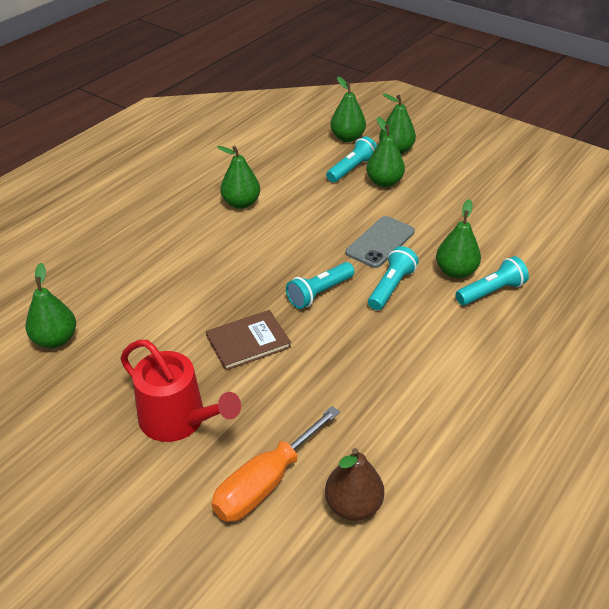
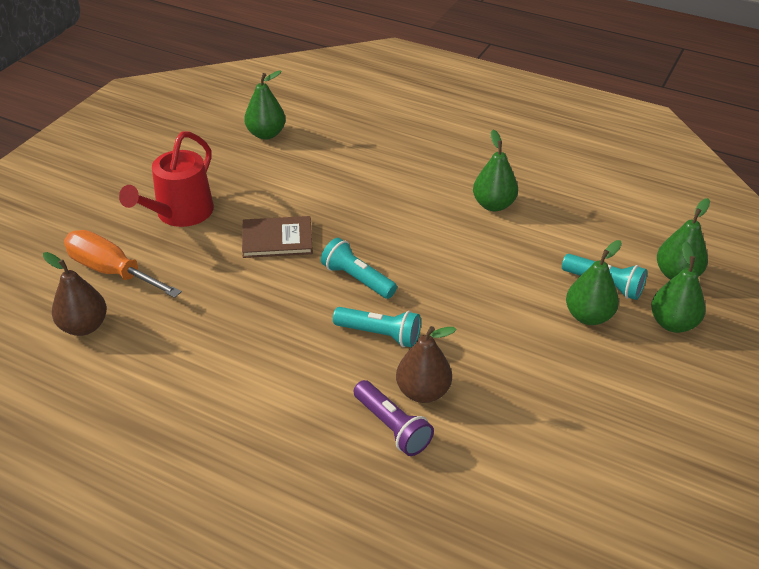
camera: 80 degrees right, 0 degrees up
brown book [206,310,291,371] -> brown book turned 60 degrees counterclockwise [242,216,313,258]
grey phone [346,216,415,268] -> none
green pear [436,199,481,278] -> brown pear [396,326,457,403]
turquoise flashlight [455,256,529,305] -> purple flashlight [354,380,434,456]

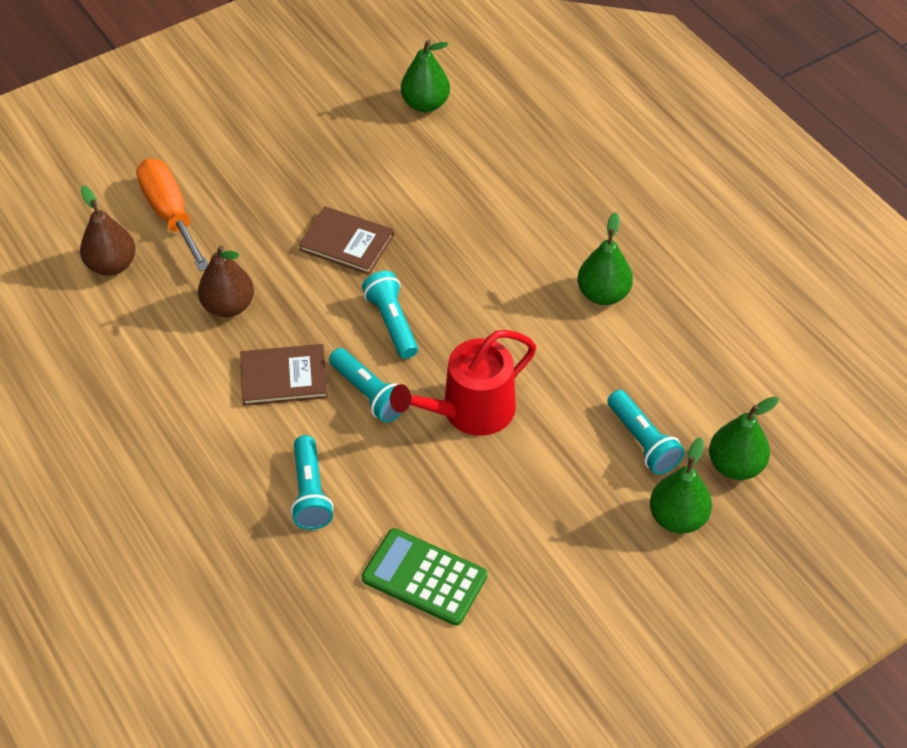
camera: 30 degrees right, 10 degrees up
red watering can [119,131,214,227] -> red watering can moved to [390,330,536,436]
purple flashlight [354,380,434,456] -> turquoise flashlight [290,435,334,530]
brown pear [396,326,457,403] -> brown pear moved to [198,245,254,317]
green pear [566,240,622,325] -> none
none -> brown book [240,344,328,406]
none -> green calculator [362,528,487,626]

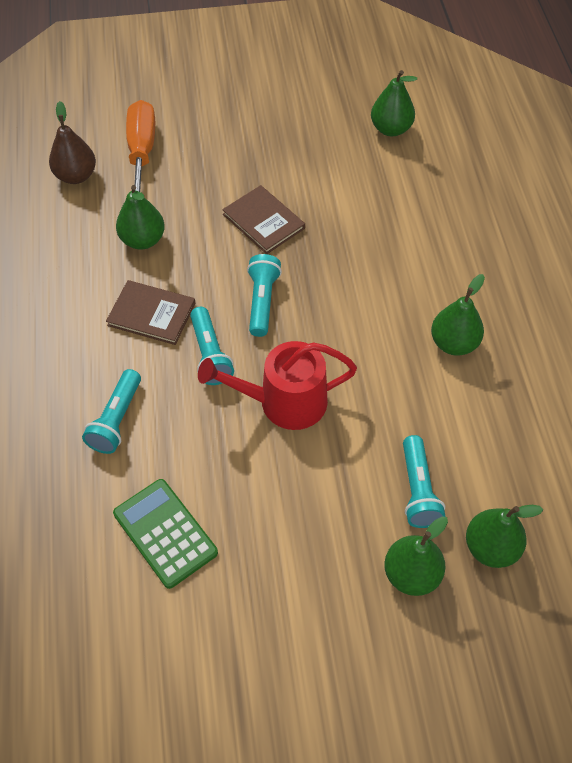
camera: 25 degrees right, 5 degrees up
brown pear [198,245,254,317] -> green pear [116,185,165,250]

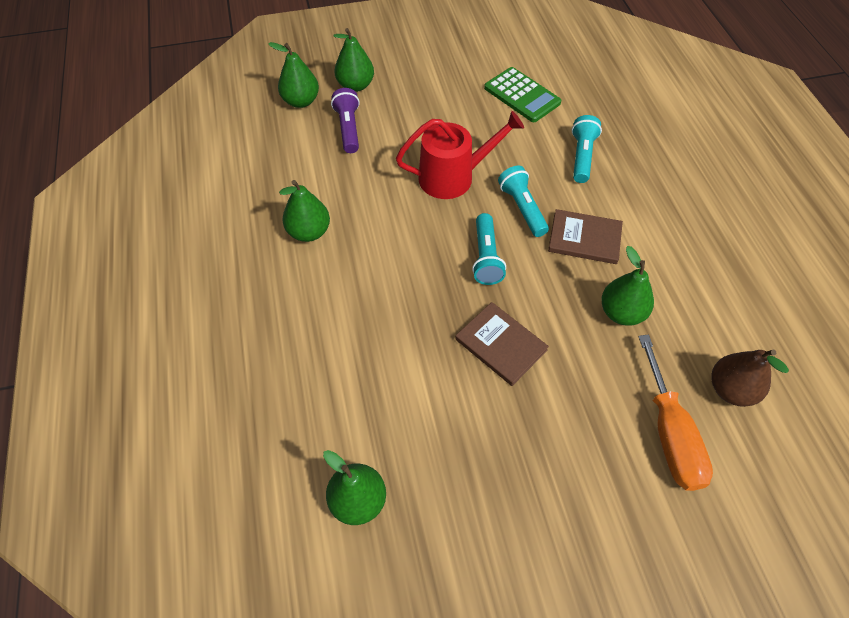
camera: 175 degrees right, 0 degrees up
turquoise flashlight [403,435,445,528] -> purple flashlight [331,88,360,153]

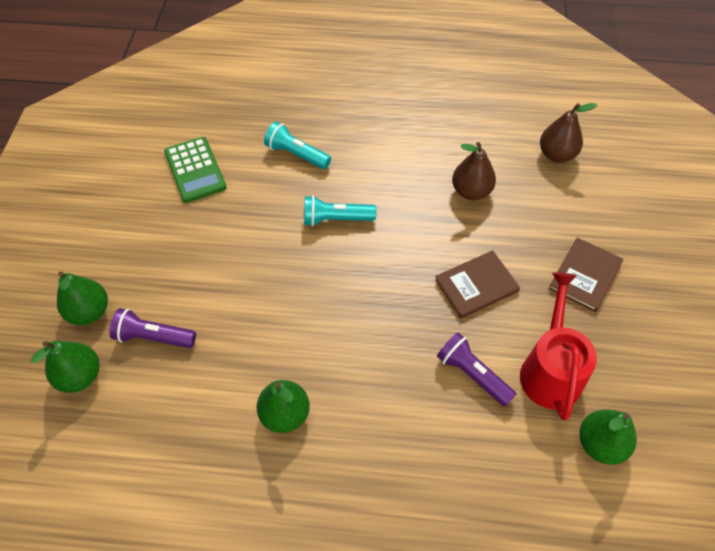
camera: 70 degrees left, 0 degrees up
red watering can [396,111,524,199] -> red watering can moved to [520,272,597,420]
turquoise flashlight [472,213,506,285] -> none
green calculator [484,67,561,122] -> green calculator turned 90 degrees clockwise [164,137,227,203]
brown book [548,209,623,264] -> brown book moved to [548,238,623,312]
green pear [601,246,654,326] -> brown pear [452,142,496,200]
orange screwdriver [638,335,713,491] -> none
none -> purple flashlight [437,332,516,407]

